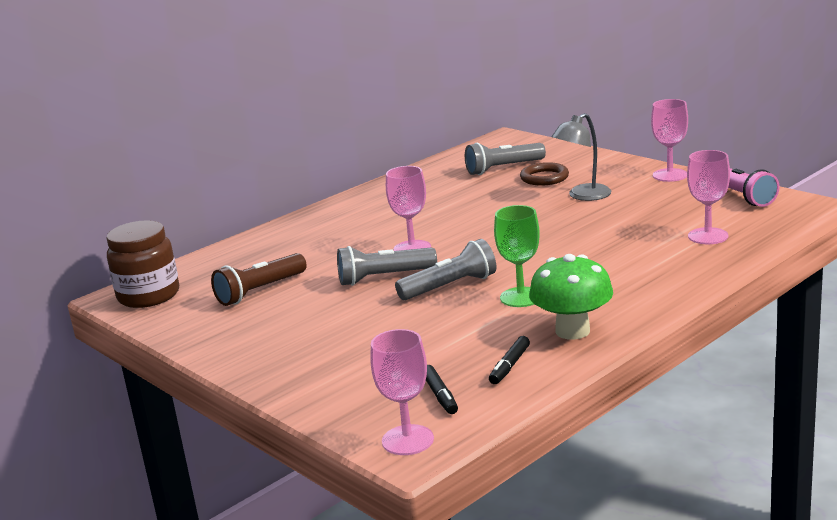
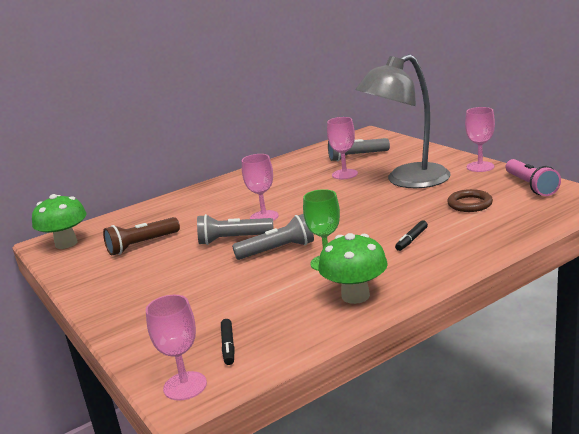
camera: 10 degrees right, 0 degrees up
brown jar [106,220,179,308] -> green mushroom [32,194,87,249]
black marker [489,336,530,384] -> black marker moved to [395,220,428,251]
brown ring [520,162,569,186] -> brown ring moved to [447,189,493,212]
grey lamp [552,113,611,201] -> grey lamp [356,54,450,188], size x1.90
pink goblet [687,150,730,244] -> pink goblet moved to [327,117,358,179]

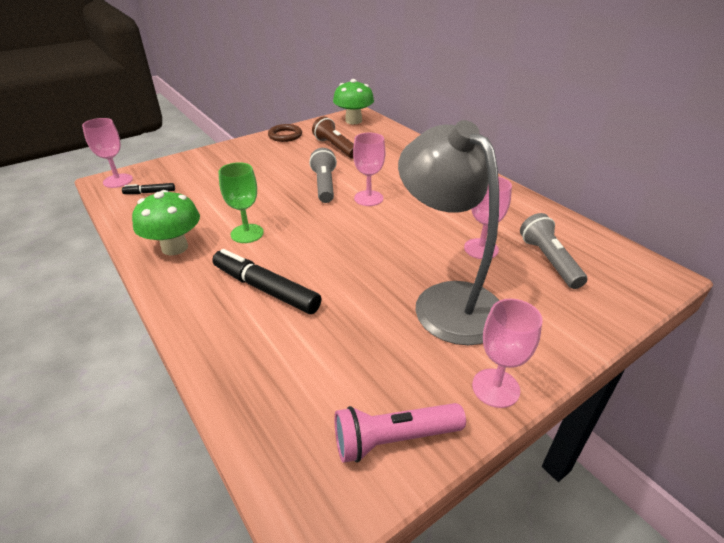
camera: 85 degrees right, 15 degrees up
grey flashlight [232,214,314,260] -> none
black marker [395,220,428,251] -> black marker [212,249,322,314], size x2.00
brown ring [447,189,493,212] -> brown ring moved to [268,124,302,142]

